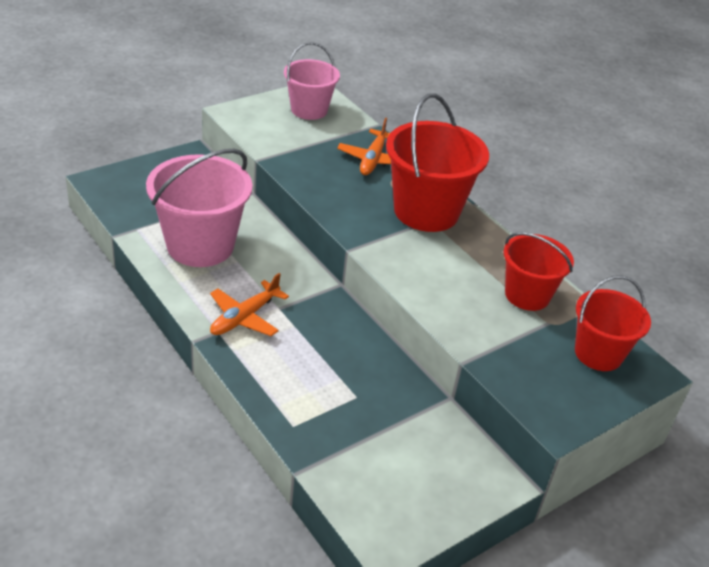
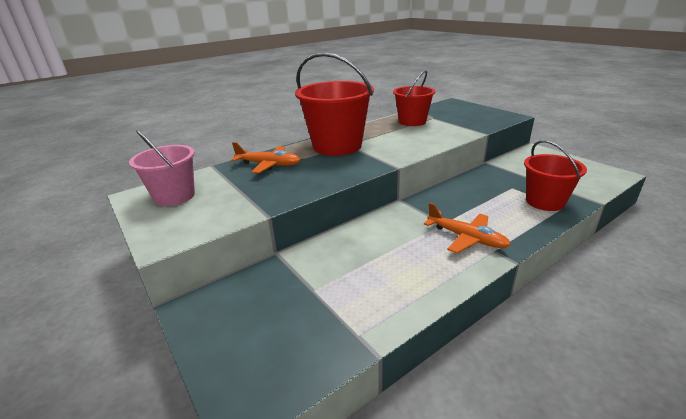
camera: 85 degrees left, 10 degrees down
pink bucket [146,149,252,267] -> none
red bucket [575,275,651,371] -> red bucket moved to [524,140,587,211]

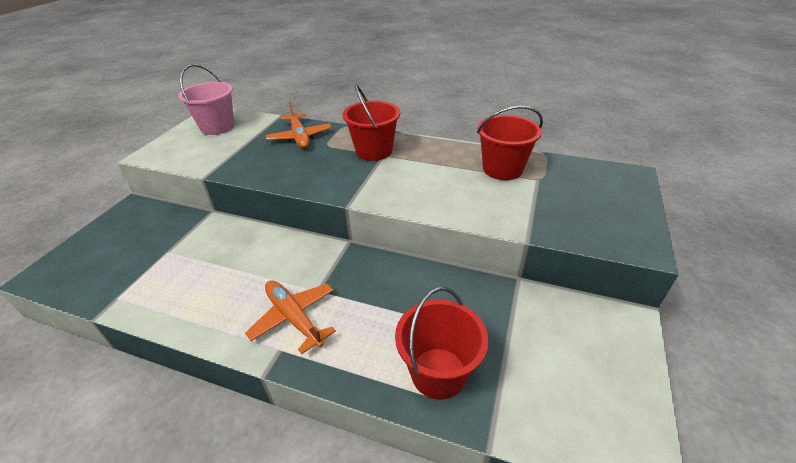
camera: 55 degrees right, 10 degrees up
red bucket [295,52,374,156] -> red bucket [343,84,400,161], size x0.63
orange plane [424,203,511,253] -> orange plane turned 135 degrees clockwise [245,280,336,354]

